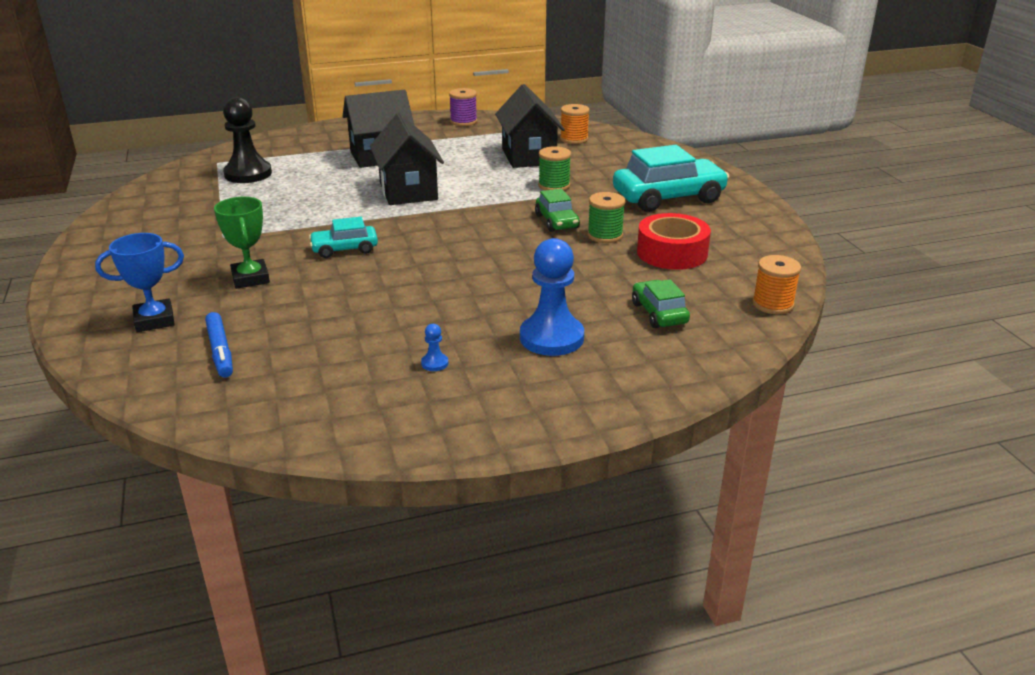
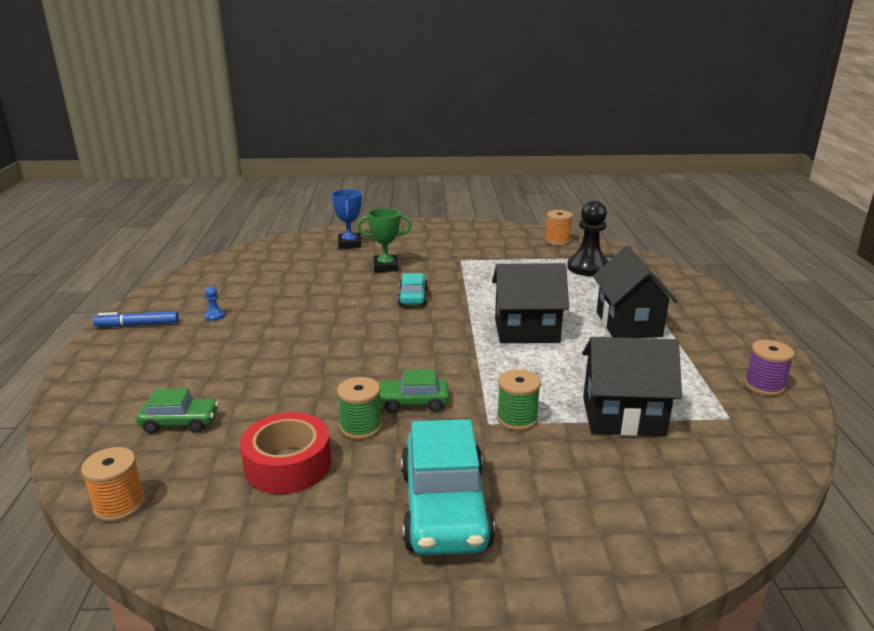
camera: 105 degrees right, 5 degrees down
blue marker [205,312,233,378] -> blue marker moved to [93,311,179,327]
blue pawn [520,238,584,356] -> none
orange spool [560,104,590,144] -> orange spool moved to [545,210,573,245]

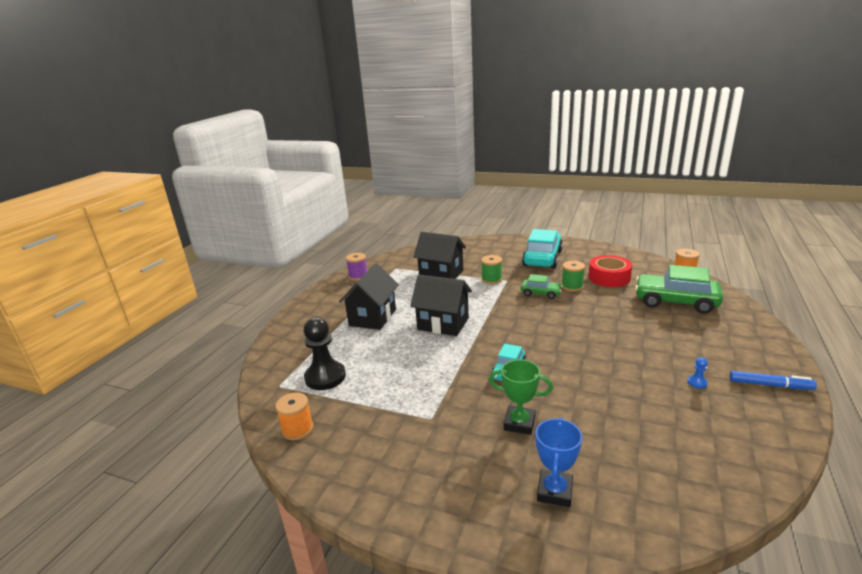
camera: 155 degrees left, 0 degrees up
green car [136,388,219,434] -> green car [635,265,723,314], size x1.86

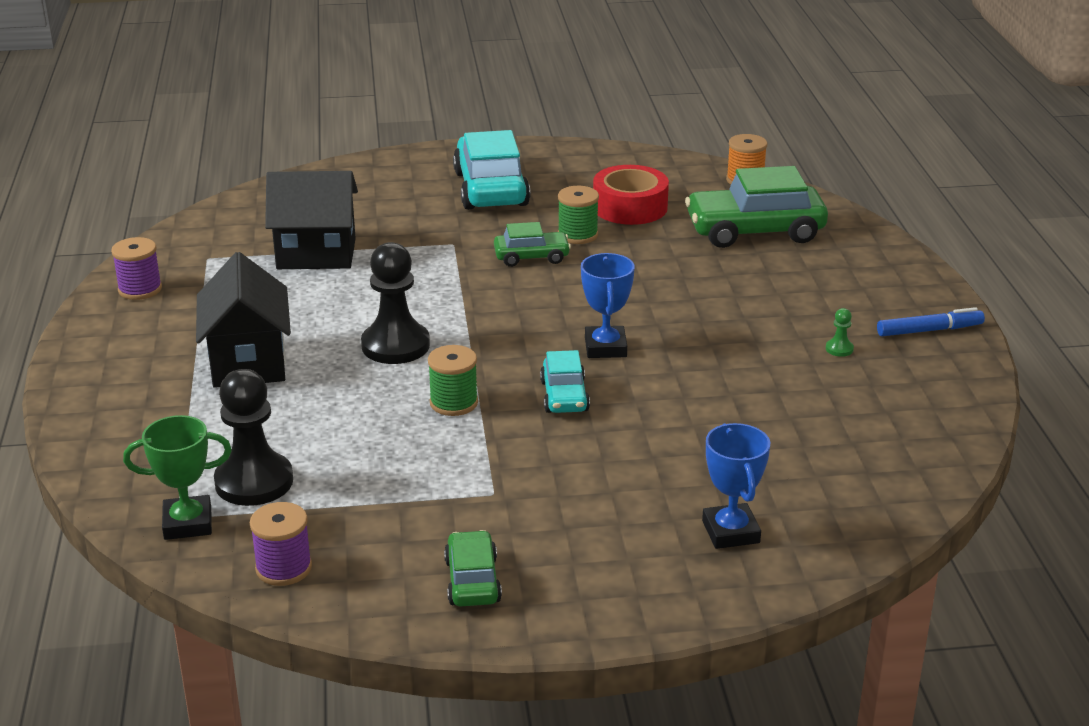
camera: 30 degrees left, 5 degrees up
orange spool [275,392,314,440] -> purple spool [250,502,312,586]
black house [410,275,472,336] -> black pawn [361,242,430,364]
green spool [481,255,502,284] -> green spool moved to [428,345,478,416]
green trophy [489,360,553,435] -> green trophy moved to [123,415,232,540]
blue pawn [688,357,708,389] -> green pawn [826,308,854,357]
none -> green car [444,530,502,606]
none -> blue trophy [581,253,635,358]

